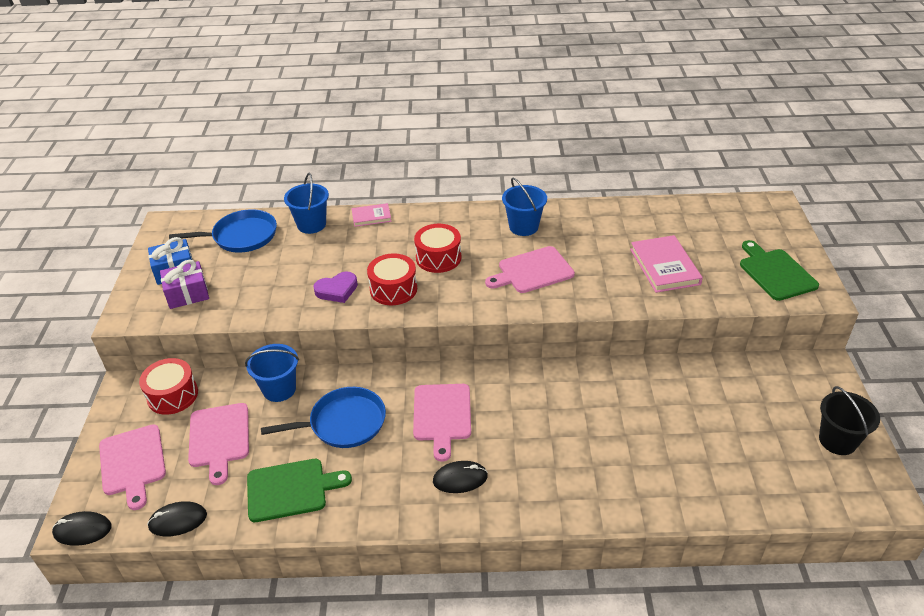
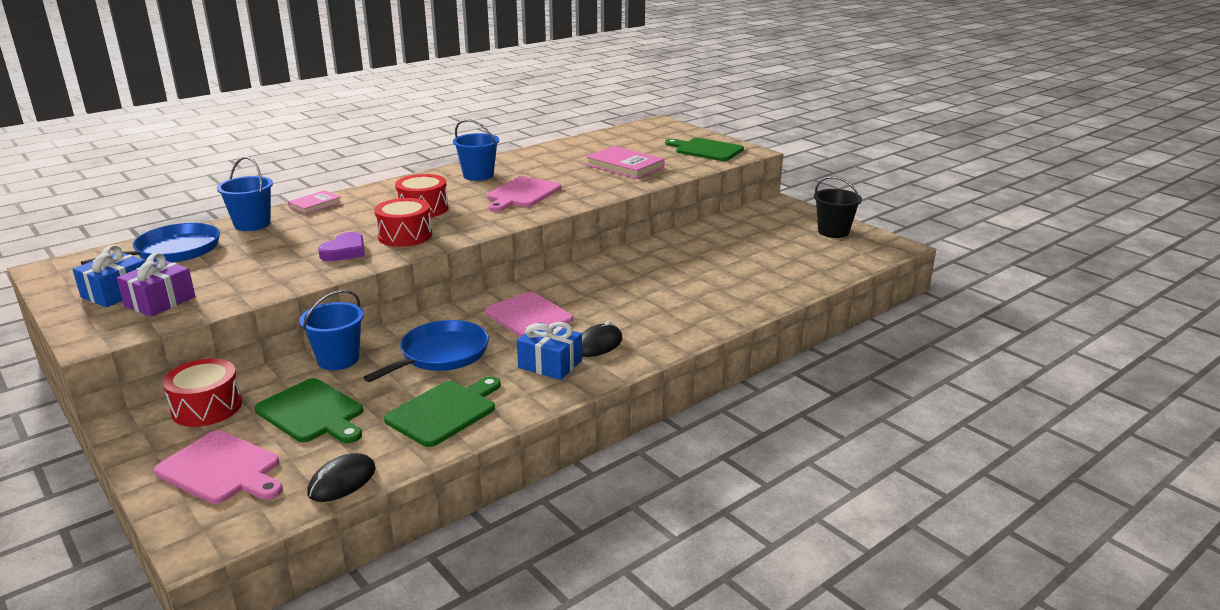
camera: 40 degrees left, 15 degrees down
black mouse [52,511,112,546] -> none
pink cutting board [188,403,249,485] -> green cutting board [254,378,363,443]
none -> blue gift [517,322,582,380]

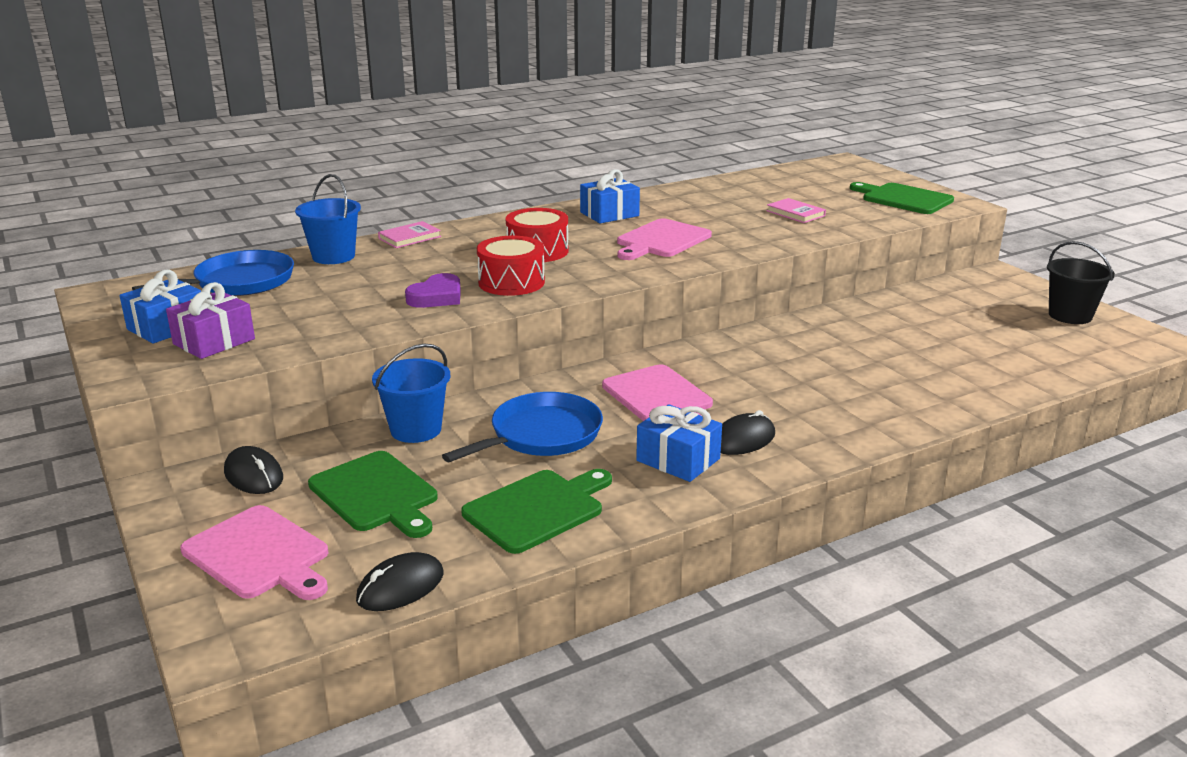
camera: 10 degrees right, 0 degrees up
red drum [163,358,242,427] -> black mouse [224,446,283,494]
blue bucket [453,119,499,181] -> blue gift [580,169,640,223]
pink book [586,146,664,179] -> pink book [766,198,826,223], size x0.58

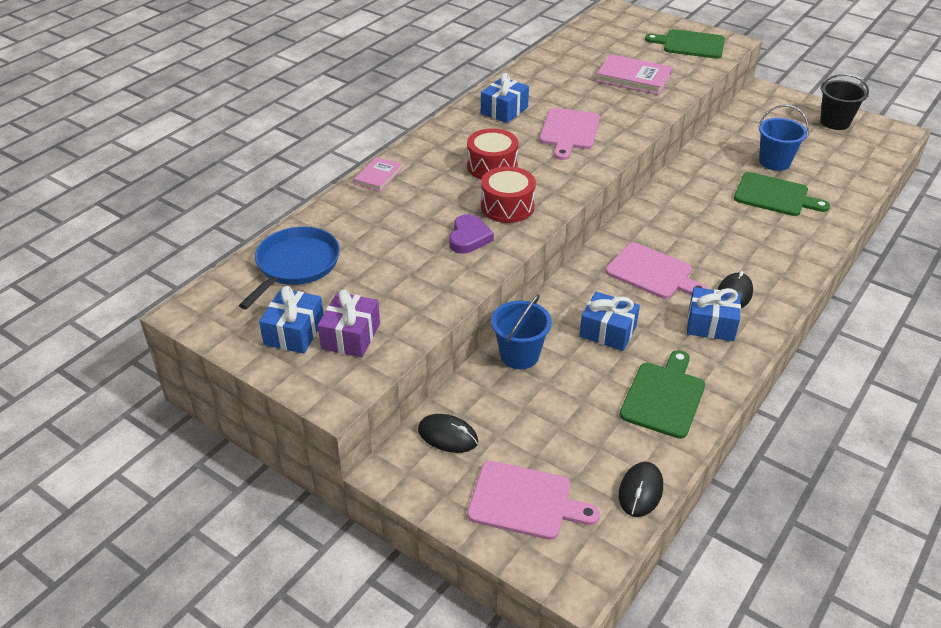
camera: 25 degrees left, 15 degrees up
blue bucket [295,174,361,264] -> blue bucket moved to [758,105,809,171]
green cutting board [308,451,438,538] -> green cutting board moved to [734,172,830,216]
blue pan [442,392,603,462] -> blue gift [579,292,640,351]
pink book [766,198,826,223] -> pink book [596,54,673,95], size x1.72

